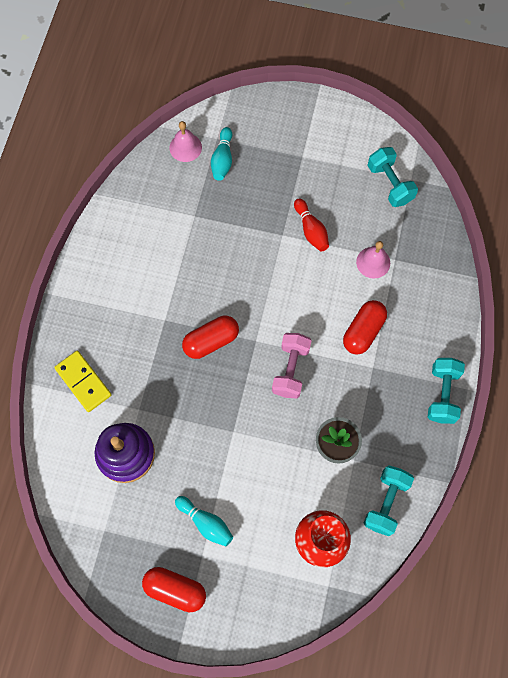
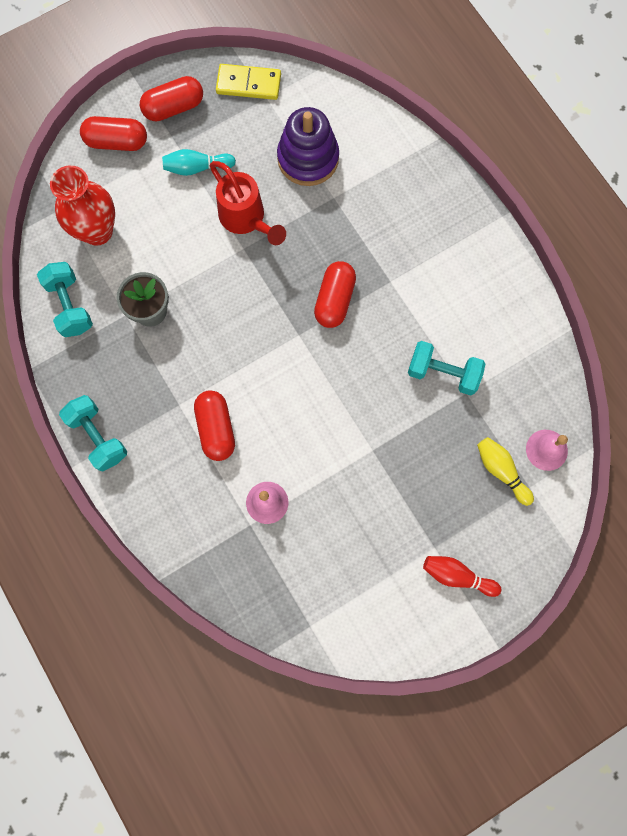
camera: 135 degrees right, 5 degrees up
yellow domino [54,351,112,412] -> yellow domino moved to [216,64,281,100]
turquoise bowling pin [211,127,232,181] -> yellow bowling pin [477,437,534,506]
pink dumbbell [272,333,312,399] -> none
red bowling pin [294,199,329,252] -> red bowling pin moved to [423,556,501,597]
turquoise dumbbell [367,147,418,207] -> turquoise dumbbell moved to [408,341,485,395]
none -> red capsule [80,116,147,151]
none -> red watering can [210,161,286,245]

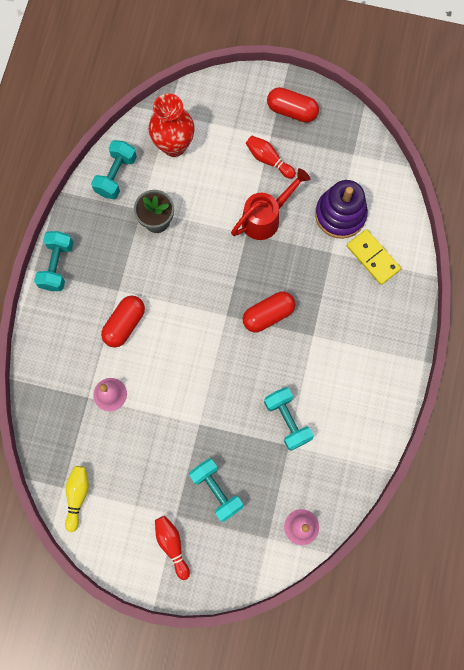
camera: 45 degrees right, 0 degrees up
red capsule [80,116,147,151] -> none
turquoise bowling pin [162,149,236,176] -> red bowling pin [246,136,296,179]
red watering can [210,161,286,245] -> red watering can turned 135 degrees counterclockwise [231,168,311,240]
yellow domino [216,64,281,100] -> yellow domino moved to [347,229,401,285]
yellow bowling pin [477,437,534,506] -> yellow bowling pin moved to [65,466,89,532]
none -> turquoise dumbbell [189,459,243,522]

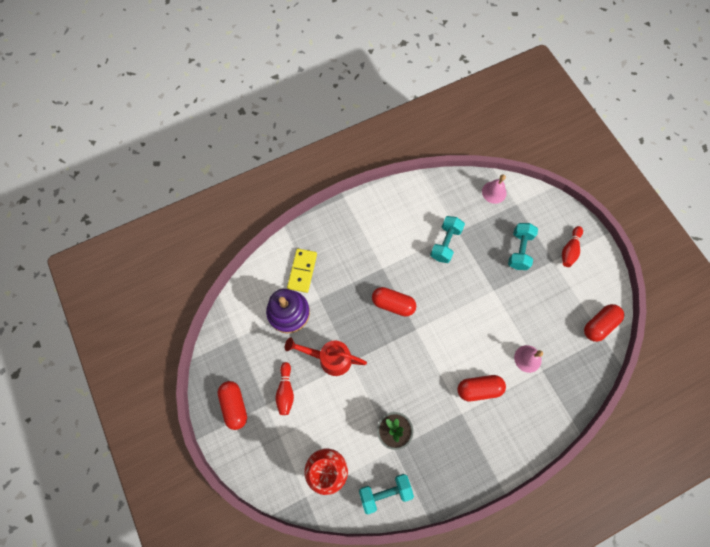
camera: 130 degrees left, 5 degrees down
turquoise dumbbell [34,231,73,291] -> none
yellow bowling pin [65,466,89,532] -> red capsule [584,304,624,342]

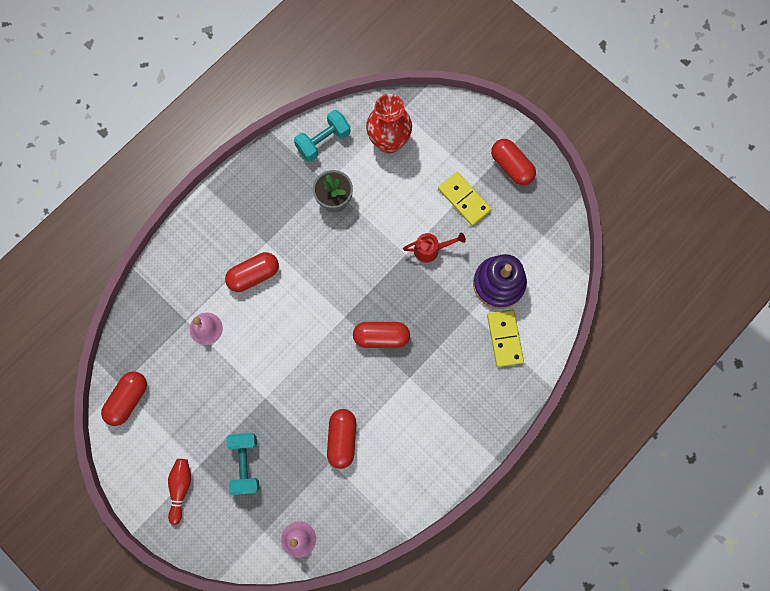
camera: 160 degrees right, 5 degrees up
red bowling pin [275,362,294,415] -> yellow domino [438,172,491,226]
red watering can [285,337,367,376] -> red watering can [403,233,466,263], size x0.65
turquoise dumbbell [430,216,465,263] -> red capsule [327,409,356,469]

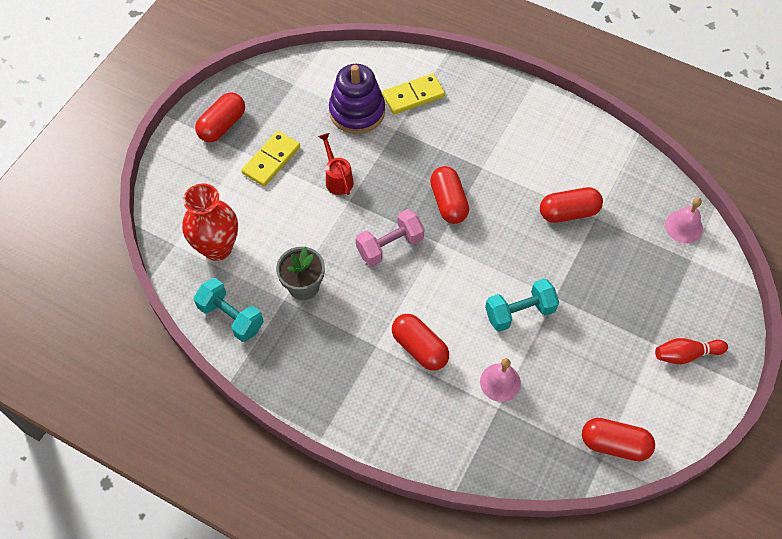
camera: 105 degrees left, 15 degrees down
turquoise dumbbell [226,433,260,495] -> turquoise dumbbell moved to [485,278,559,332]
none -> pink dumbbell [356,209,424,266]

